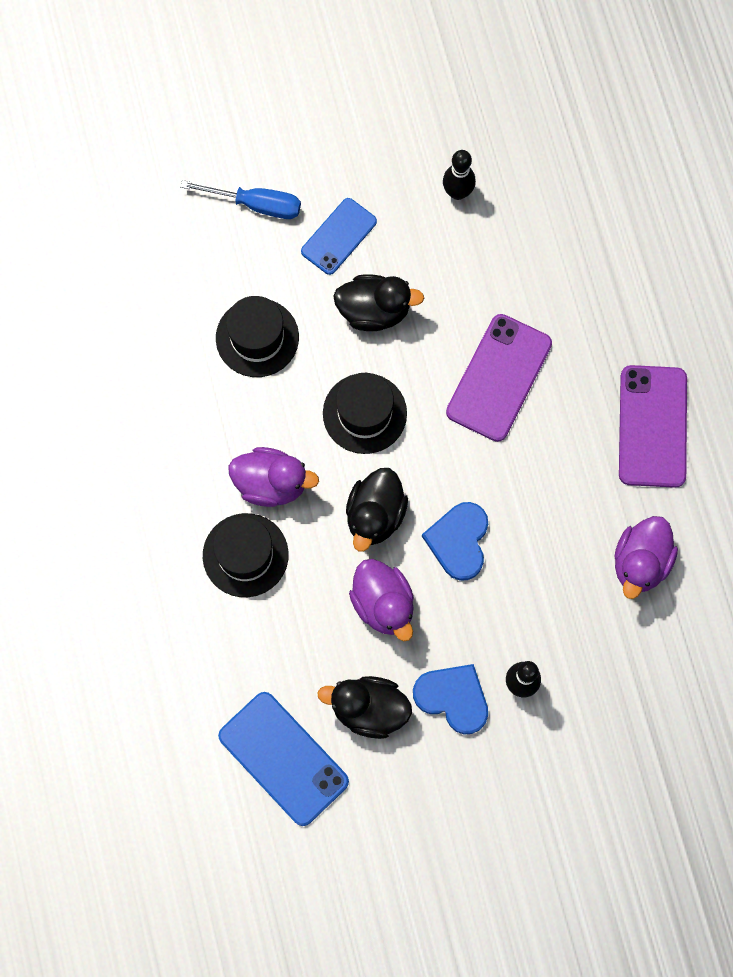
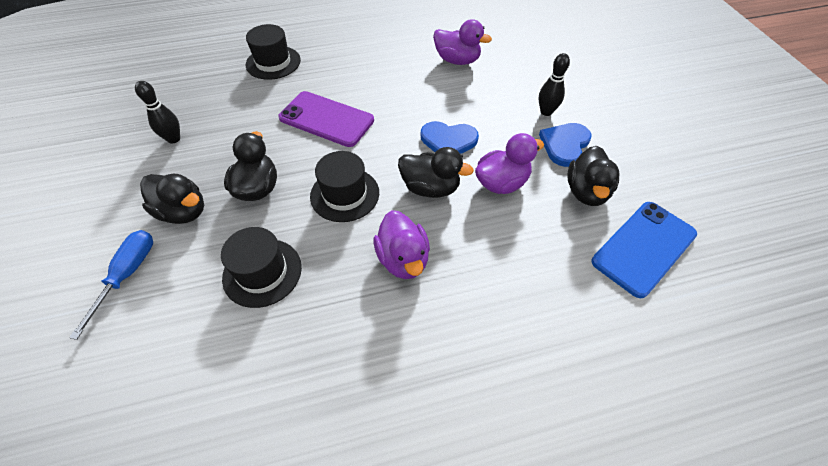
camera: 90 degrees left, 20 degrees down
black hat [203,513,289,597] -> black hat moved to [246,24,301,80]
purple duck [228,447,319,507] -> purple duck turned 150 degrees clockwise [373,210,430,279]
blue phone [301,198,377,275] -> black duck [140,174,204,224]
purple phone [619,365,687,488] -> none

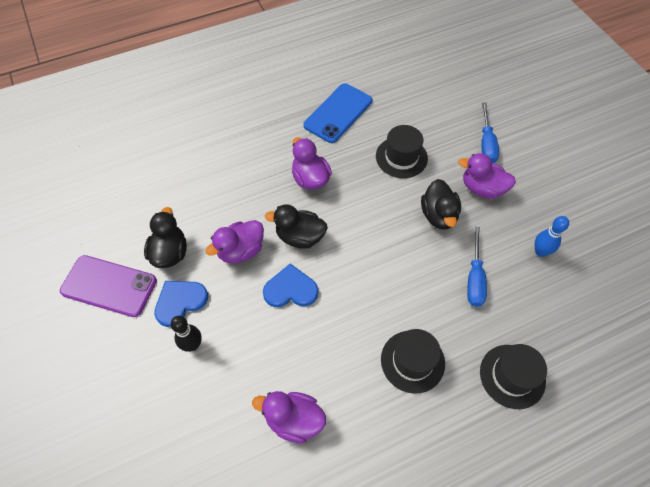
camera: 170 degrees right, 5 degrees up
black bowling pin [135,81,180,144] -> blue bowling pin [535,216,569,257]
black duck [140,174,204,224] -> purple duck [458,153,516,199]
purple phone [278,91,374,147] -> purple phone moved to [60,255,157,317]
black hat [310,151,379,222] -> black hat moved to [381,329,445,394]
blue heart [539,123,592,167] -> blue heart turned 150 degrees counterclockwise [154,281,208,327]
blue phone [592,202,697,298] -> blue phone moved to [303,83,372,143]
none -> blue screwdriver [467,227,487,307]

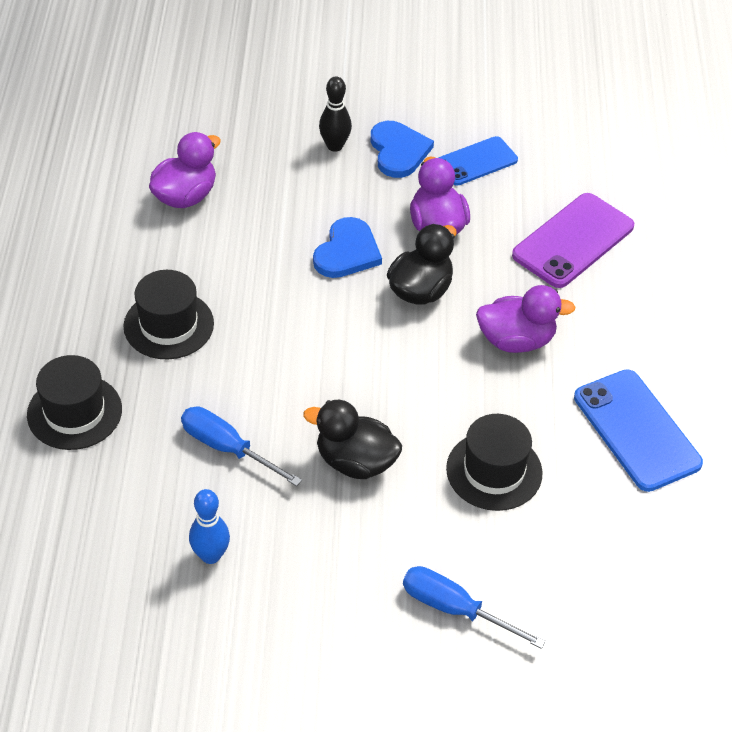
camera: 115 degrees right, 10 degrees down
purple phone [60,255,157,317] -> purple phone moved to [512,193,634,288]
black duck [144,207,187,268] -> blue phone [438,136,518,186]
purple duck [458,153,516,199] -> none

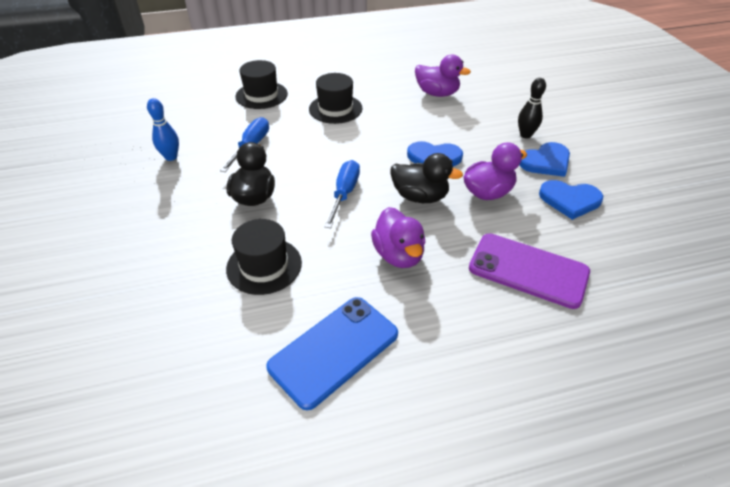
camera: 75 degrees right, 5 degrees down
blue screwdriver [403,566,546,649] -> blue screwdriver moved to [325,160,360,228]
blue phone [438,136,518,186] -> blue heart [539,180,603,220]

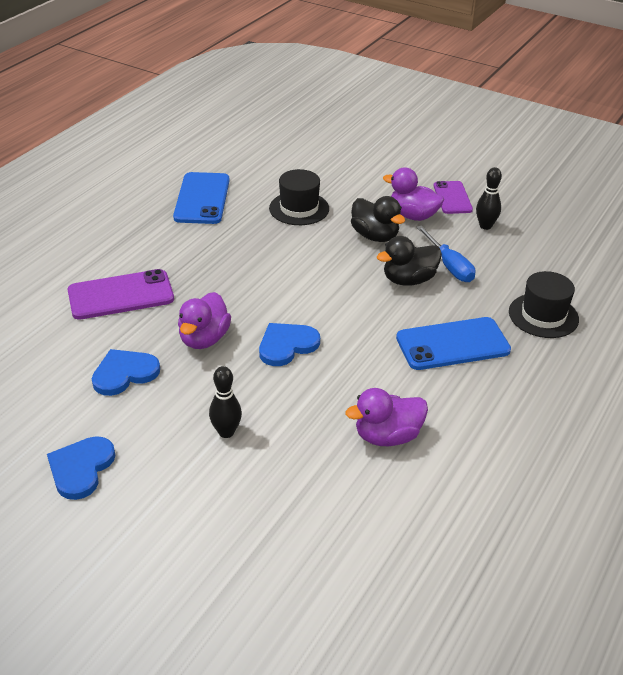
camera: 135 degrees right, 5 degrees down
blue bowling pin [147,98,179,161] -> black bowling pin [476,167,502,230]
black hat [309,73,362,124] -> blue phone [396,317,511,370]
blue screwdriver [325,160,360,228] -> none
purple duck [371,207,426,268] -> purple duck moved to [383,167,444,221]
black duck [390,153,463,203] -> black duck moved to [377,236,442,286]
blue heart [519,142,570,177] -> blue heart moved to [47,436,115,500]
none -> purple phone [434,181,473,214]

